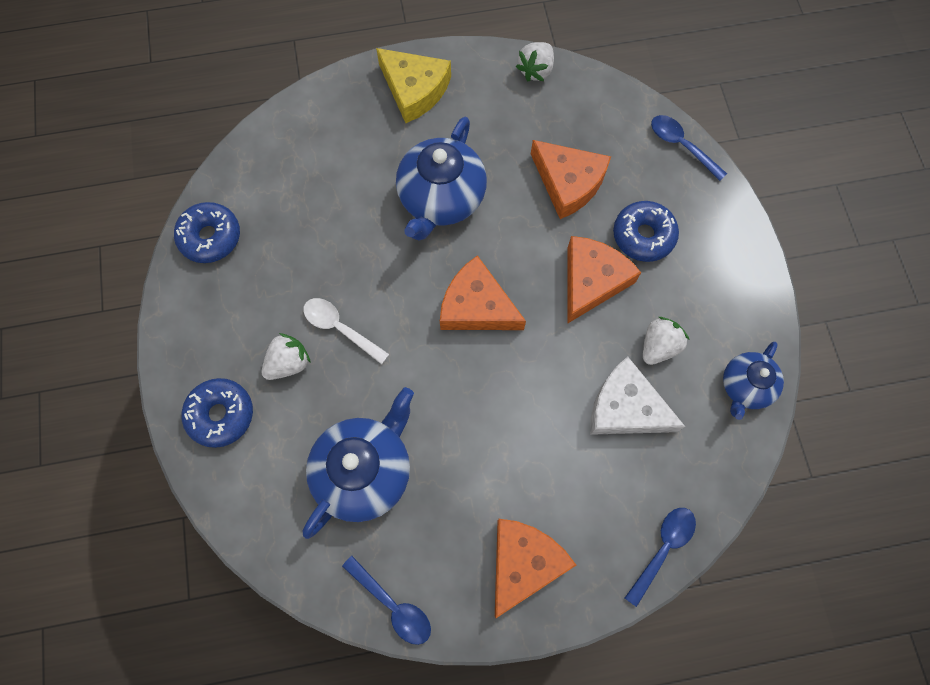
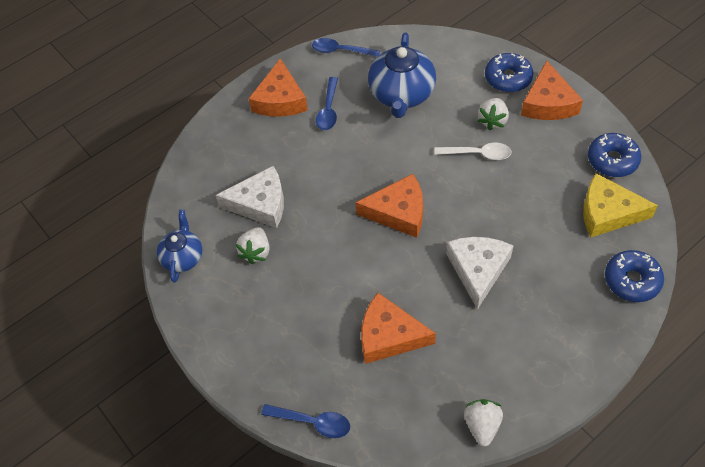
camera: 155 degrees right, 15 degrees down
yellow cheese [376,48,451,123] -> yellow cheese moved to [583,173,658,238]
blue teapot [396,117,487,241] -> white cheese [446,237,514,310]
orange cheese [568,236,641,323] -> orange cheese moved to [521,61,583,120]
blue donut [613,201,679,262] -> blue donut moved to [605,250,664,302]
blue spoon [625,508,696,607] -> blue spoon moved to [316,77,338,130]

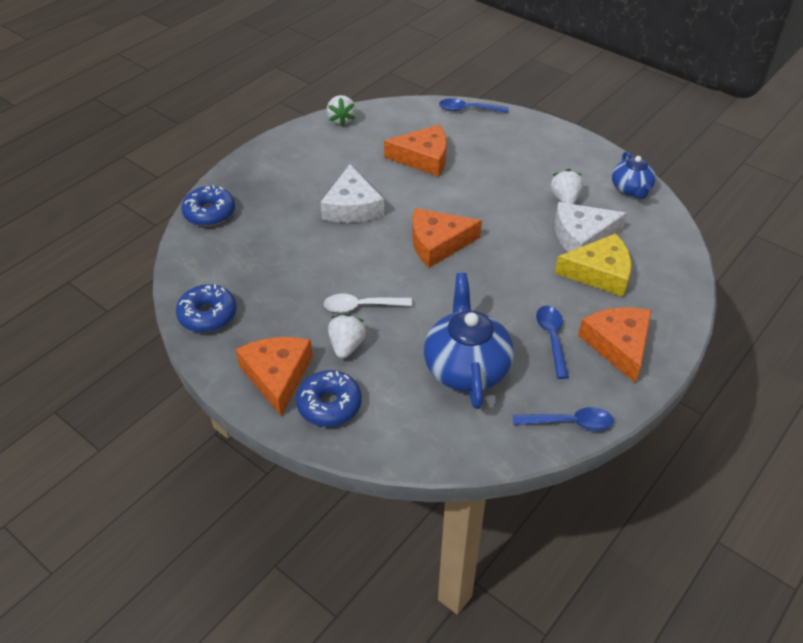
camera: 165 degrees right, 10 degrees down
yellow cheese [583,173,658,238] -> yellow cheese moved to [555,233,631,297]

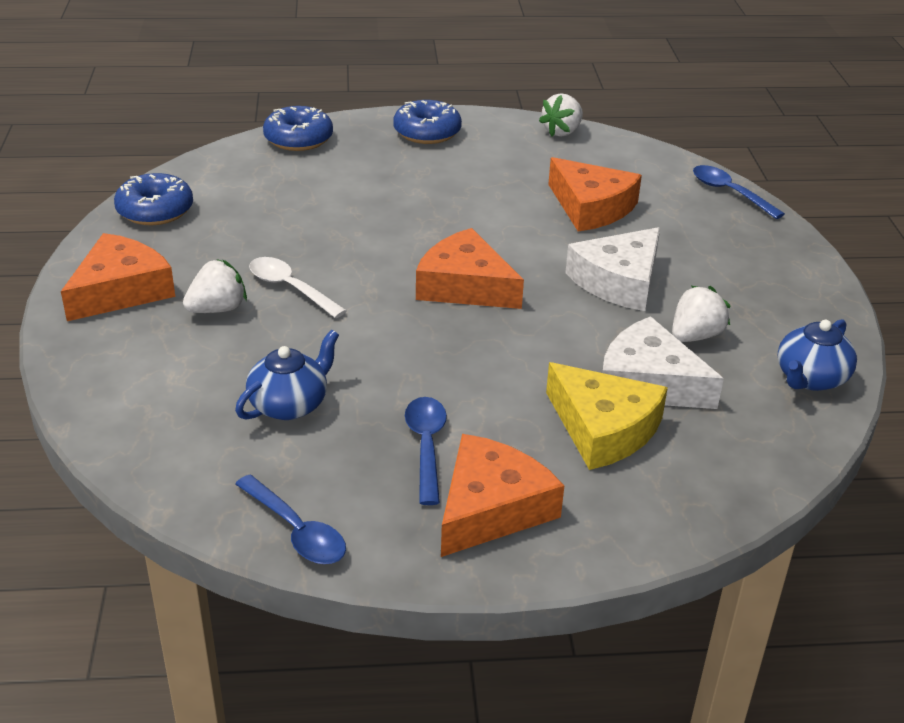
camera: 45 degrees right, 10 degrees down
blue donut [296,370,362,427] -> blue donut moved to [393,100,462,144]
white cheese [321,164,384,223] -> white cheese moved to [565,227,660,311]
blue teapot [424,273,514,409] -> blue teapot [235,330,339,420], size x0.60
blue spoon [536,305,569,379] -> blue spoon turned 45 degrees counterclockwise [405,397,447,505]

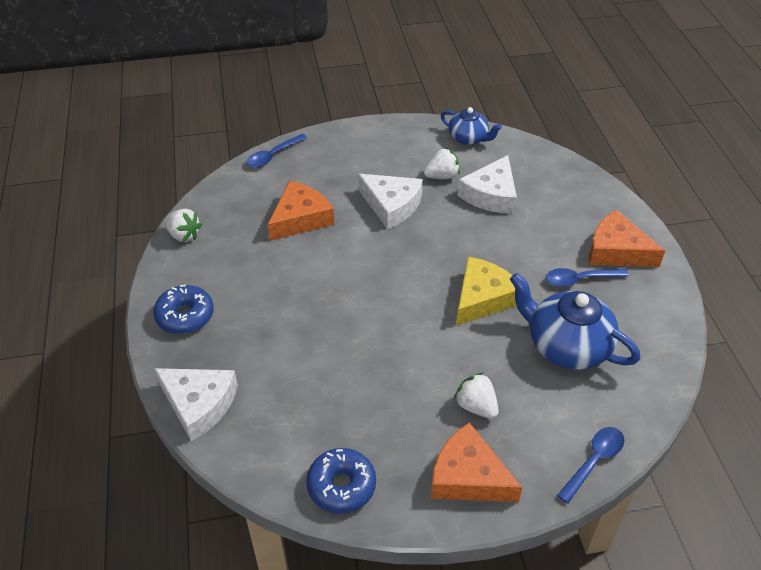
camera: 95 degrees left, 10 degrees up
blue teapot [235,330,339,420] -> blue teapot [510,273,640,370], size x1.68
blue spoon [235,475,346,564] -> blue spoon moved to [557,427,624,503]
white spoon [249,257,347,318] -> none
blue donut [263,106,333,151] -> white cheese [154,368,238,441]
orange cheese [416,228,524,309] -> none
yellow cheese [546,362,668,470] -> yellow cheese moved to [456,257,517,326]
white strawberry [672,286,730,342] -> white strawberry turned 120 degrees clockwise [423,148,460,179]

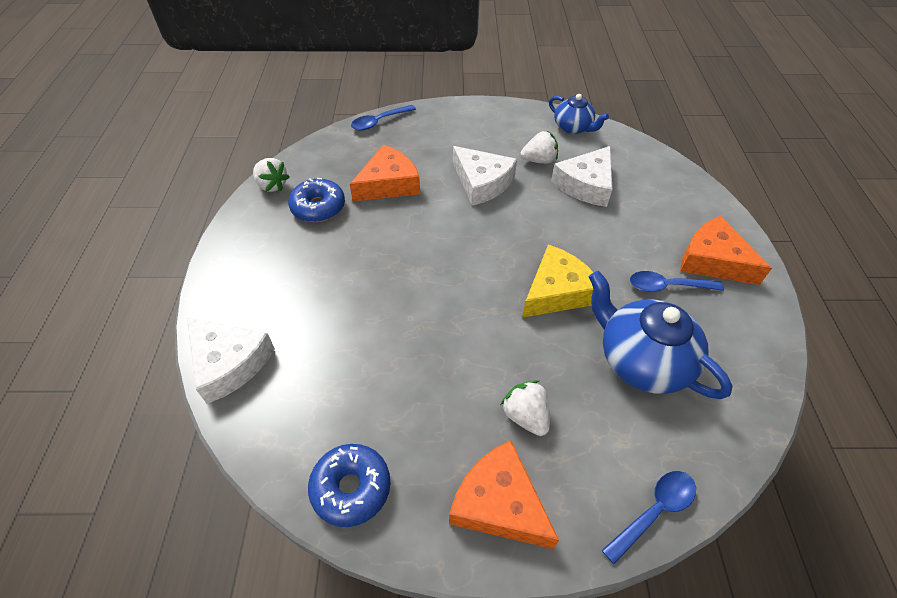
camera: 10 degrees right, 5 degrees up
blue donut [153,285,214,334] -> blue donut moved to [288,178,345,222]

